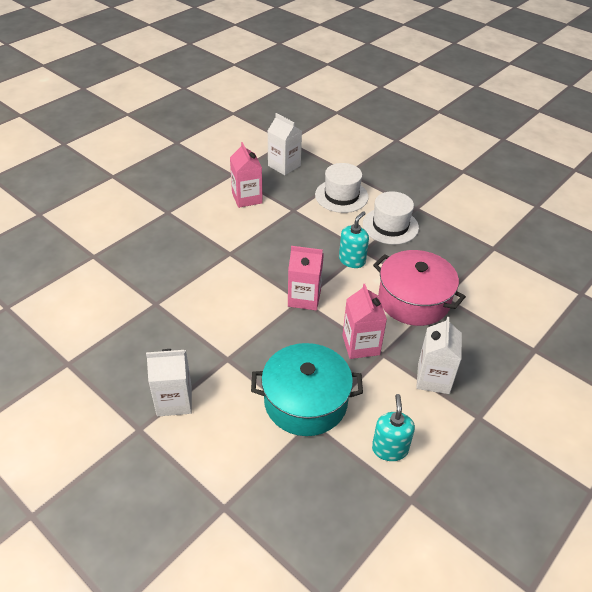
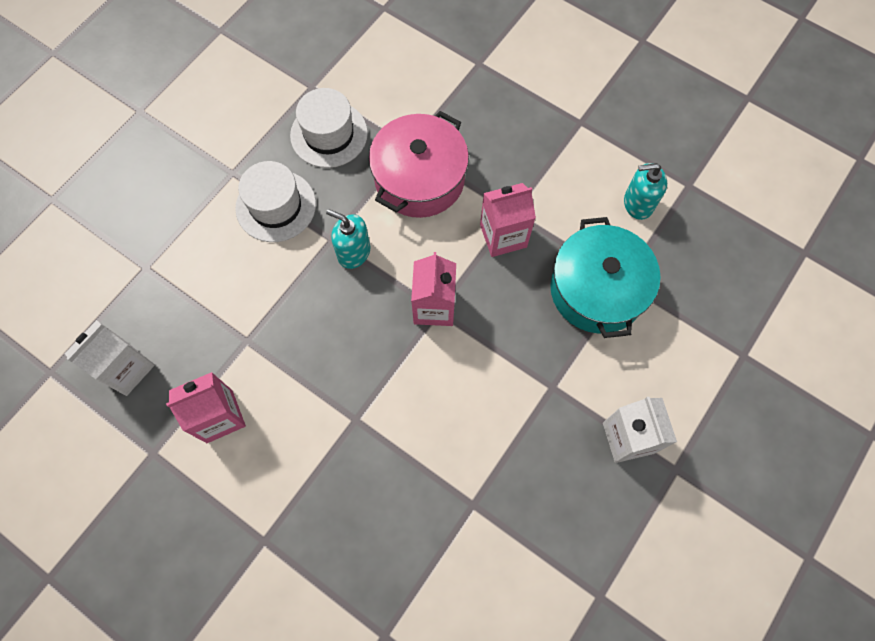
camera: 95 degrees left, 25 degrees up
white hat [315,163,369,213] -> white hat moved to [290,88,368,168]
white carton [416,317,462,394] -> none

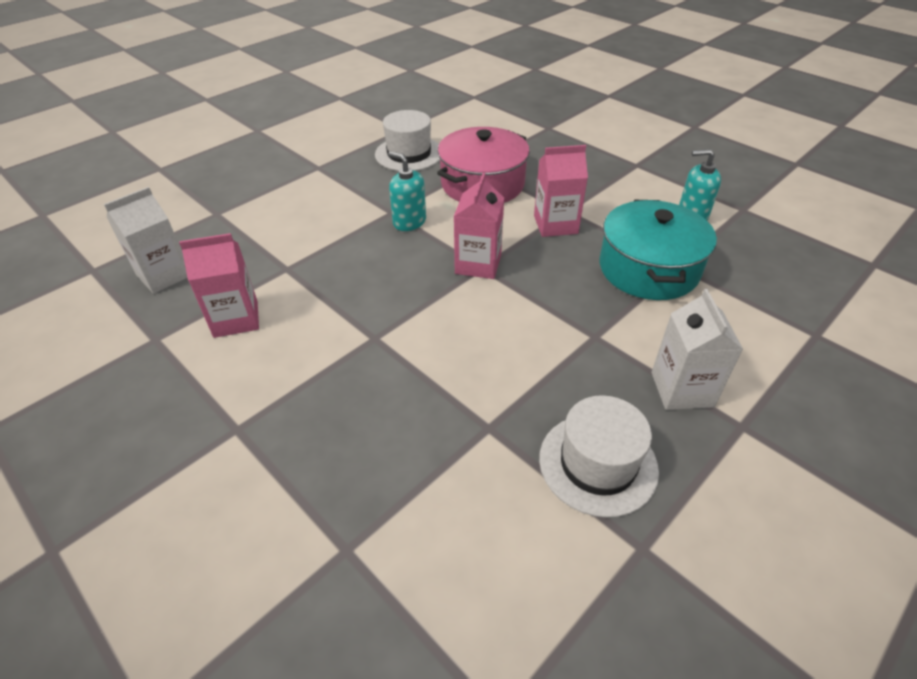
camera: 10 degrees right, 25 degrees down
white hat [235,161,316,242] -> white hat moved to [539,395,659,518]

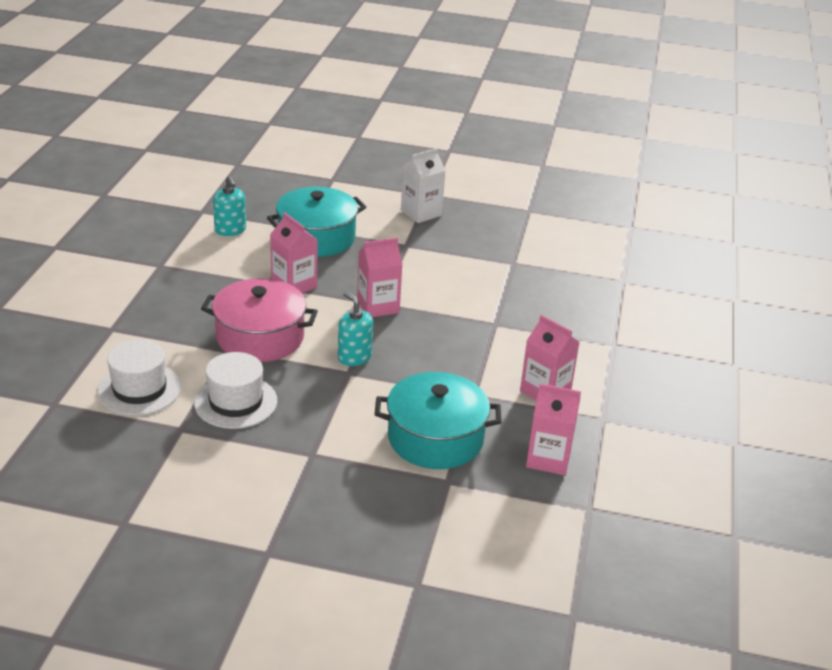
camera: 125 degrees left, 10 degrees down
white carton [104,187,187,294] -> pink carton [526,384,581,475]
turquoise soap dispenser [388,152,426,231] -> turquoise soap dispenser turned 135 degrees clockwise [338,292,373,366]
white hat [539,395,659,518] -> white hat moved to [97,340,181,416]
none -> turquoise pot [375,372,501,469]

